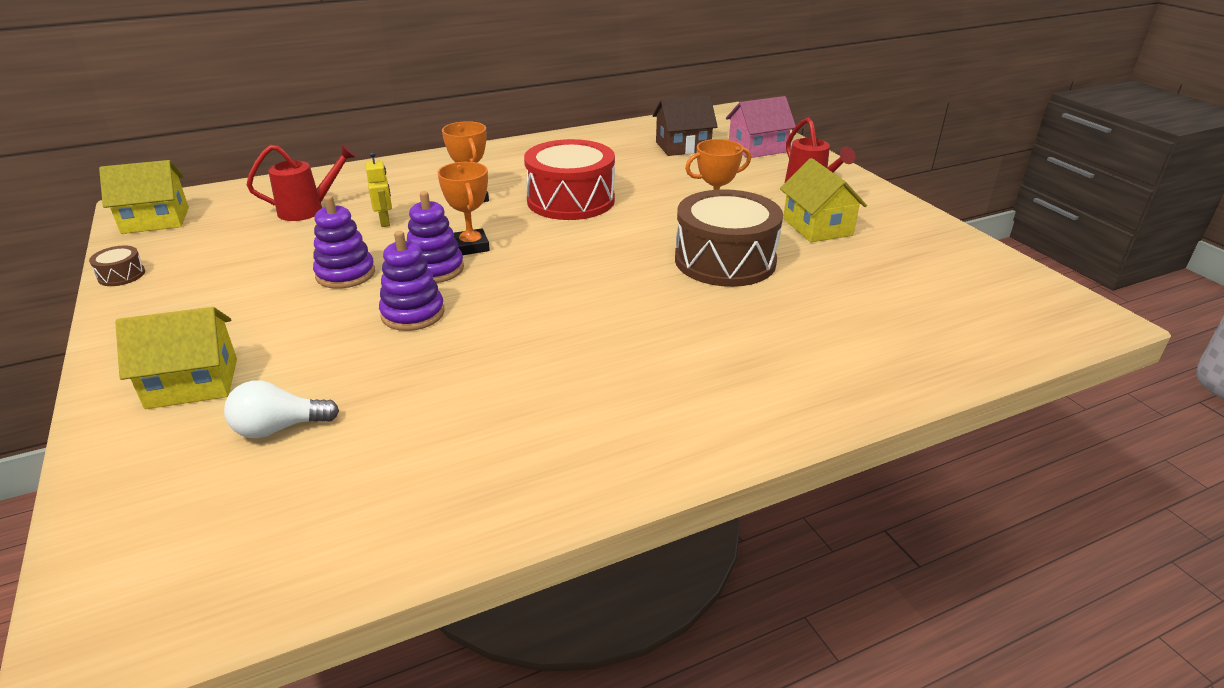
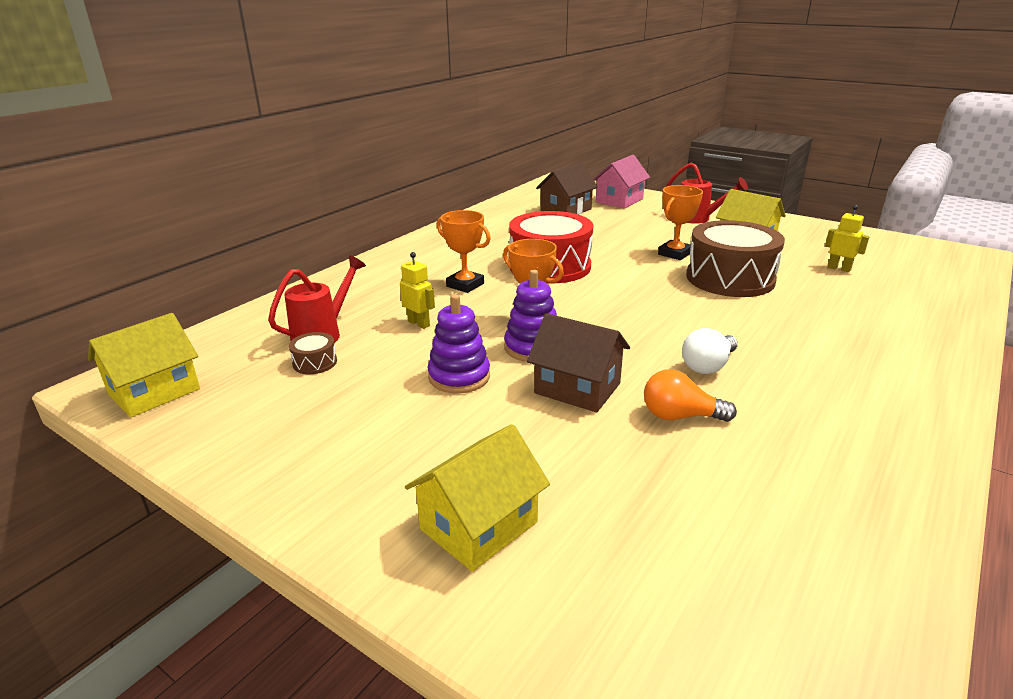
camera: 30 degrees left, 5 degrees down
brown drum [89,246,145,286] -> brown drum moved to [289,332,337,374]
white light bulb [224,380,339,438] -> white light bulb moved to [682,328,738,374]
purple stacking toy [379,231,445,331] -> brown house [527,313,630,412]
none -> orange light bulb [644,369,737,422]
none -> yellow robot [825,205,869,272]

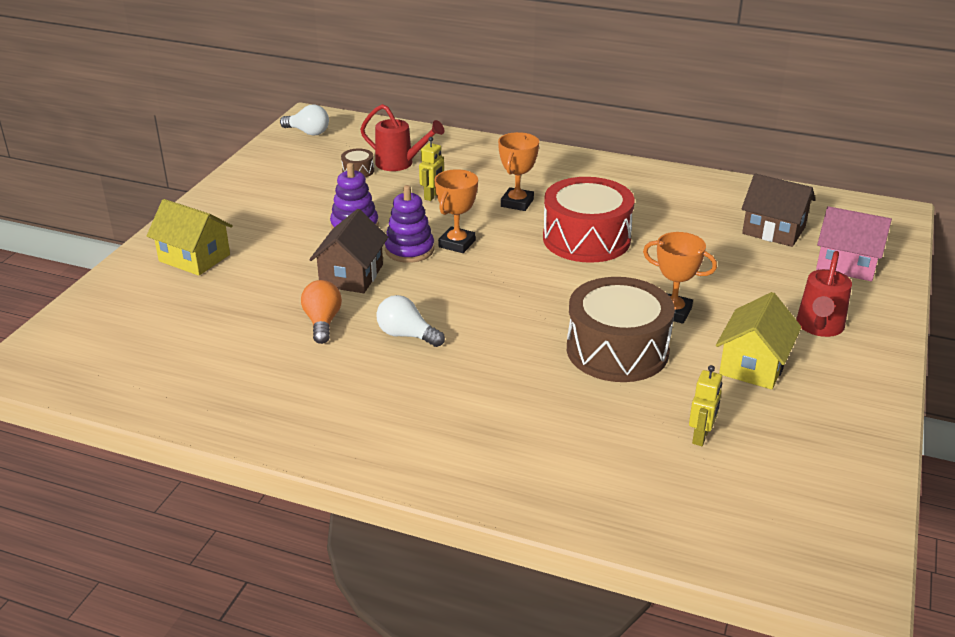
camera: 75 degrees right, 5 degrees up
yellow house [88,313,200,417] -> white light bulb [280,105,329,136]

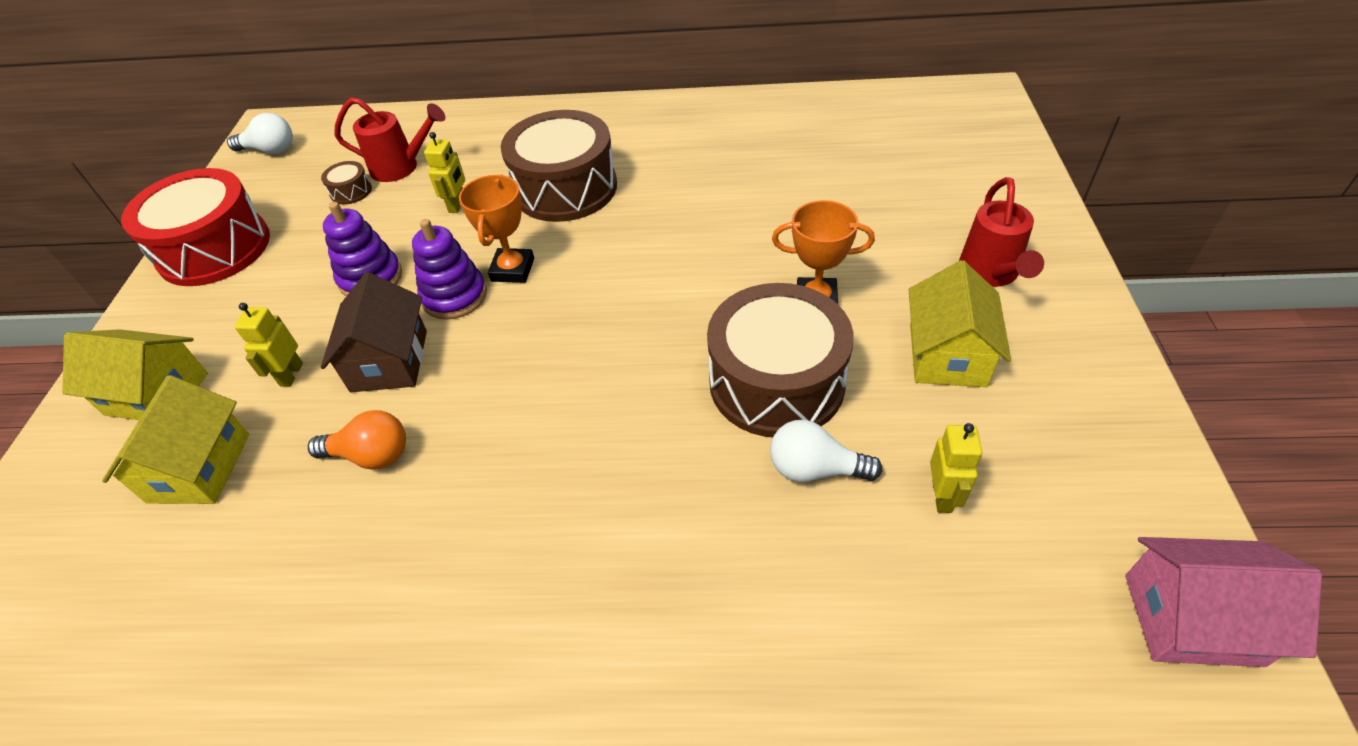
camera: 15 degrees left, 15 degrees up
orange light bulb [301,280,342,344] -> orange light bulb turned 120 degrees clockwise [308,410,406,470]
white light bulb [376,295,445,347] -> white light bulb moved to [770,420,882,482]
orange trophy [498,132,539,211] -> brown drum [501,110,617,222]
red drum [543,177,635,263] -> red drum moved to [121,168,270,286]
brown house [741,173,816,247] -> none
pink house [816,206,892,281] -> pink house moved to [1125,537,1322,667]
none -> yellow house [102,375,249,504]
none -> yellow robot [234,303,303,387]

